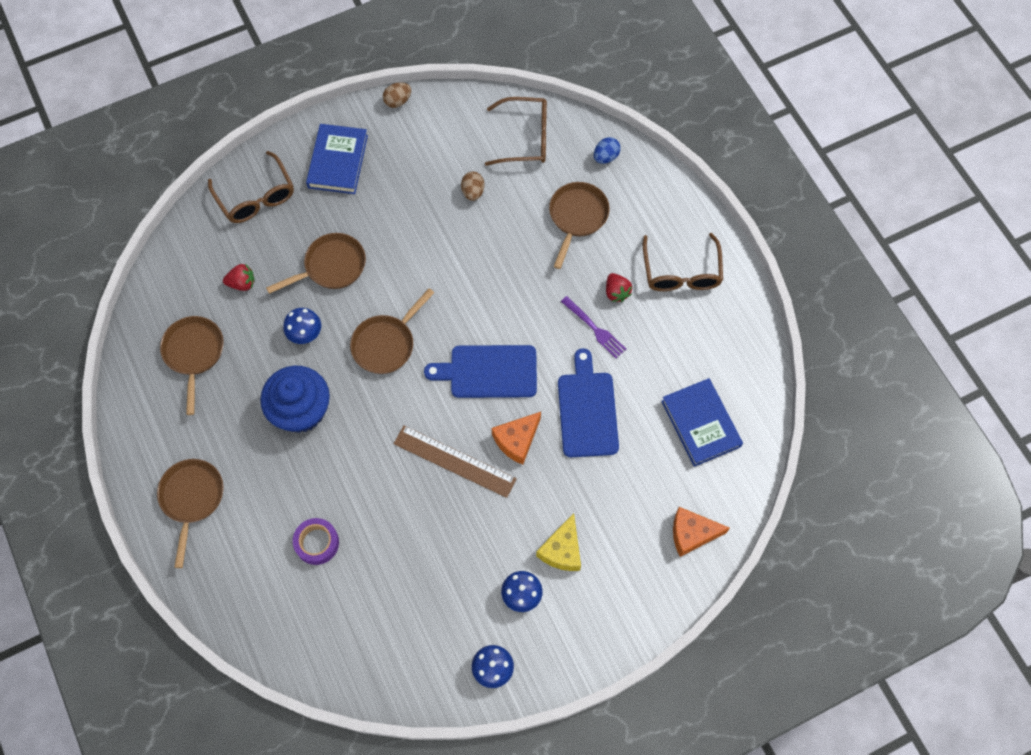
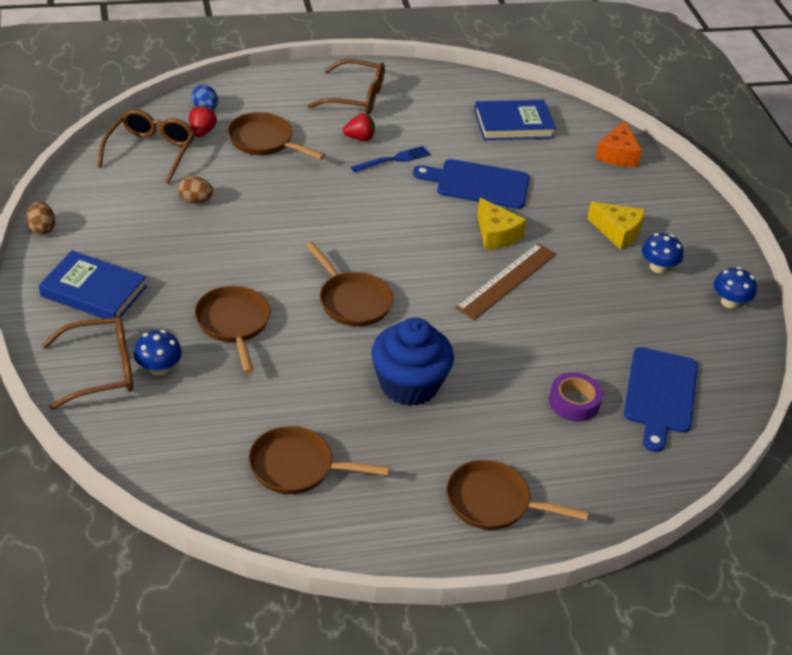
camera: 80 degrees left, 25 degrees down
red strawberry [223,264,255,291] -> red strawberry moved to [189,105,217,137]
blue mushroom [283,308,321,344] -> blue mushroom moved to [134,330,182,376]
blue cutting board [424,345,537,398] -> blue cutting board moved to [624,347,698,452]
orange cheese [492,412,541,465] -> yellow cheese [477,198,527,250]
purple fork [561,296,626,358] -> blue fork [351,146,431,172]

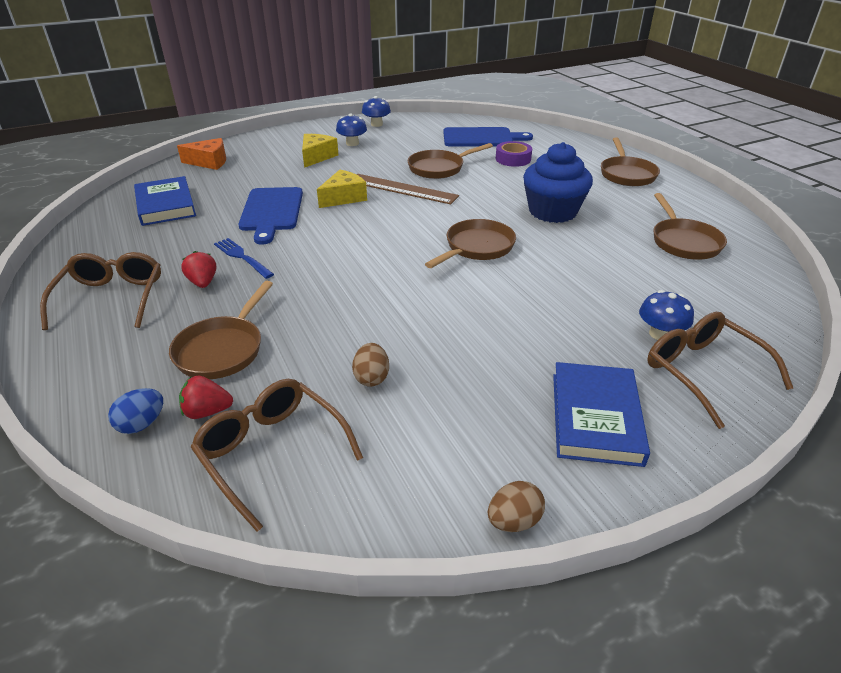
camera: 100 degrees left, 5 degrees down
brown glasses [97,109,195,184] -> brown glasses turned 45 degrees clockwise [190,379,363,532]
brown pan [195,286,270,373] -> brown pan moved to [408,143,493,179]

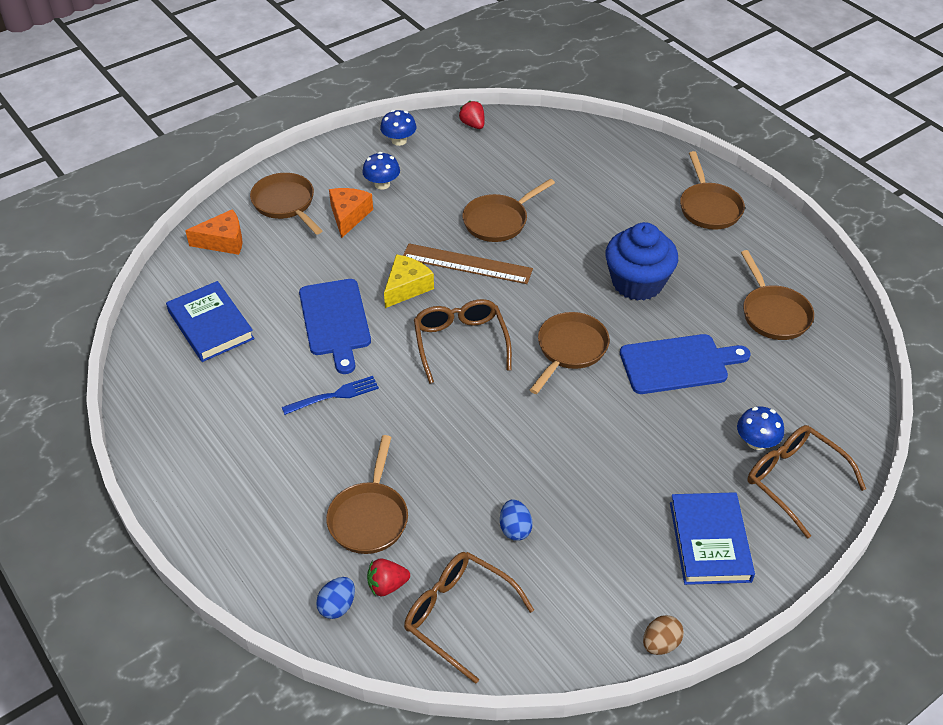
camera: 10 degrees left, 10 degrees up
brown glasses [40,252,161,330] -> brown glasses moved to [414,299,512,384]
red strawberry [181,251,216,288] -> red strawberry moved to [459,101,484,129]
blue fork [214,238,274,279] -> blue fork turned 120 degrees clockwise [282,376,379,415]
yellow cheese [302,134,338,168] -> orange cheese [329,188,373,238]
brown egg [352,343,389,387] -> blue egg [500,499,532,541]
blue cutting board [443,127,533,147] -> blue cutting board moved to [620,334,751,394]
purple tape [496,141,532,167] -> none
none -> brown pan [250,173,322,235]

